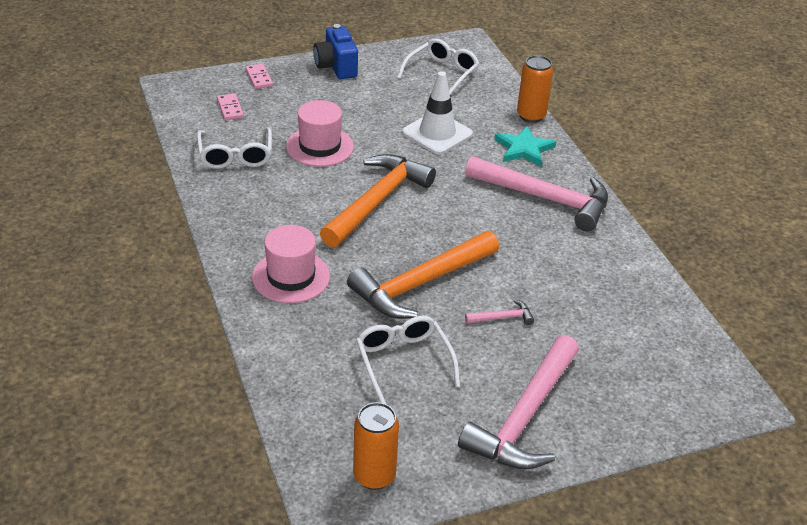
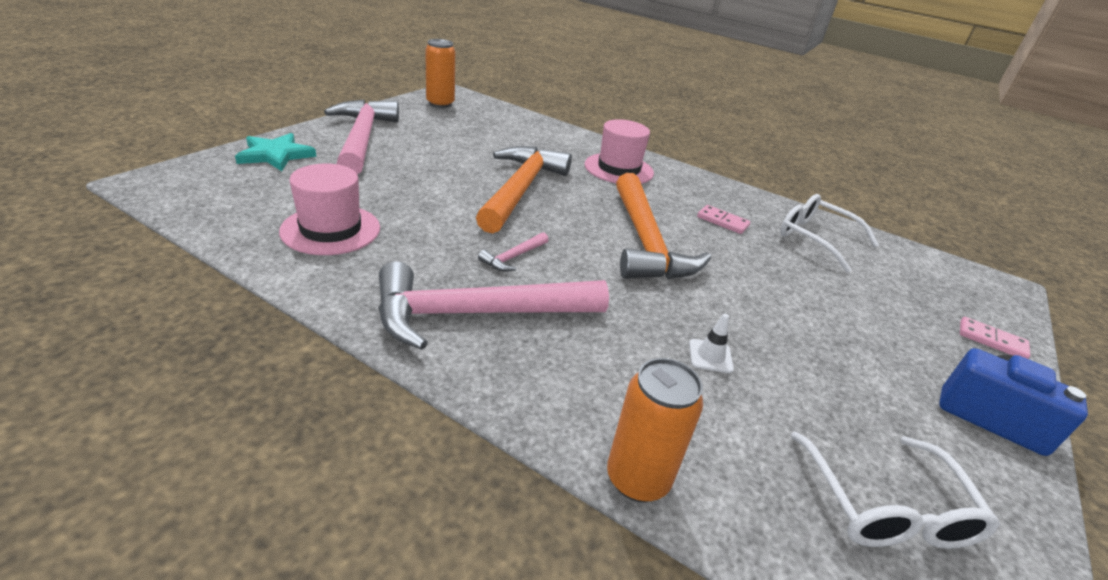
camera: 140 degrees right, 5 degrees down
pink domino [217,93,244,120] -> pink domino moved to [697,205,750,234]
pink hat [286,100,354,167] -> pink hat moved to [279,163,380,255]
white glasses [356,316,460,404] -> none
white traffic cone [402,71,473,155] -> white traffic cone [689,314,734,373], size x0.45
pink hammer [465,299,534,325] -> pink hammer moved to [478,232,549,272]
turquoise star [494,126,556,167] -> turquoise star moved to [235,133,316,171]

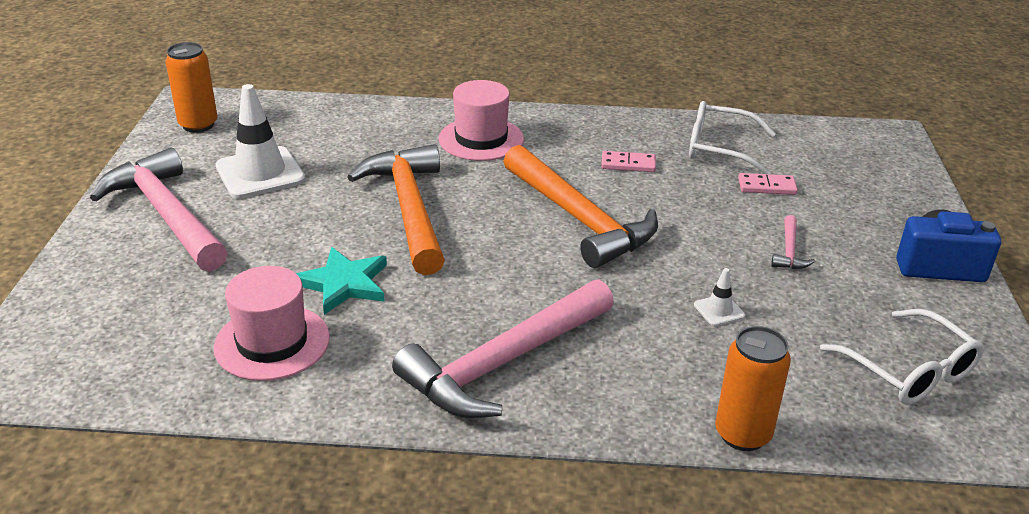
camera: 25 degrees left, 0 degrees up
turquoise star [235,133,316,171] -> turquoise star moved to [296,247,387,315]
pink hammer [478,232,549,272] -> pink hammer moved to [771,215,815,269]
pink domino [960,317,1031,359] -> pink domino moved to [738,173,798,195]
none -> white traffic cone [216,84,305,199]

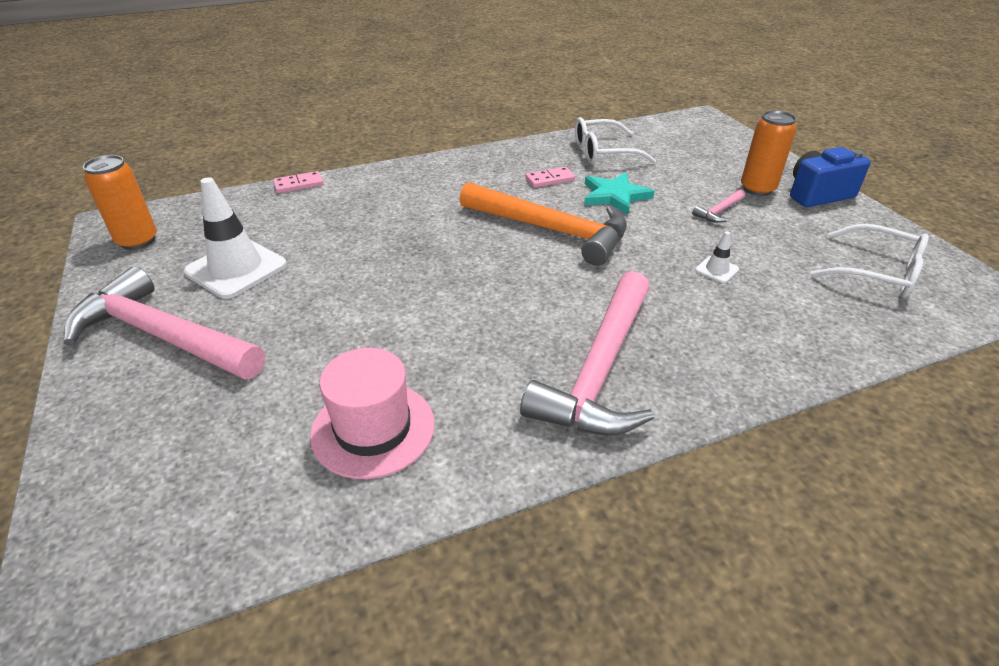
camera: 25 degrees left, 5 degrees up
turquoise star [296,247,387,315] -> turquoise star moved to [584,172,654,215]
orange hammer [348,144,445,275] -> none
pink hat [438,80,524,161] -> none
orange can [715,326,791,451] -> orange can moved to [741,110,796,196]
pink domino [738,173,798,195] -> pink domino moved to [273,171,323,193]
pink hammer [771,215,815,269] -> pink hammer turned 60 degrees clockwise [692,189,745,223]

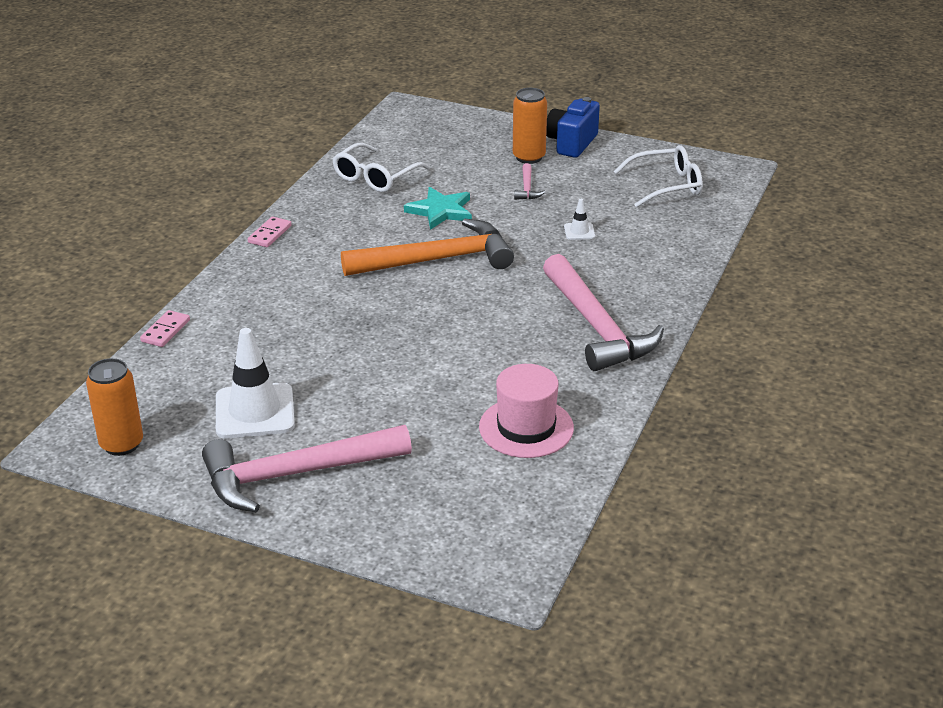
camera: 45 degrees left, 5 degrees down
pink domino [526,167,575,188] -> pink domino moved to [248,217,292,247]

